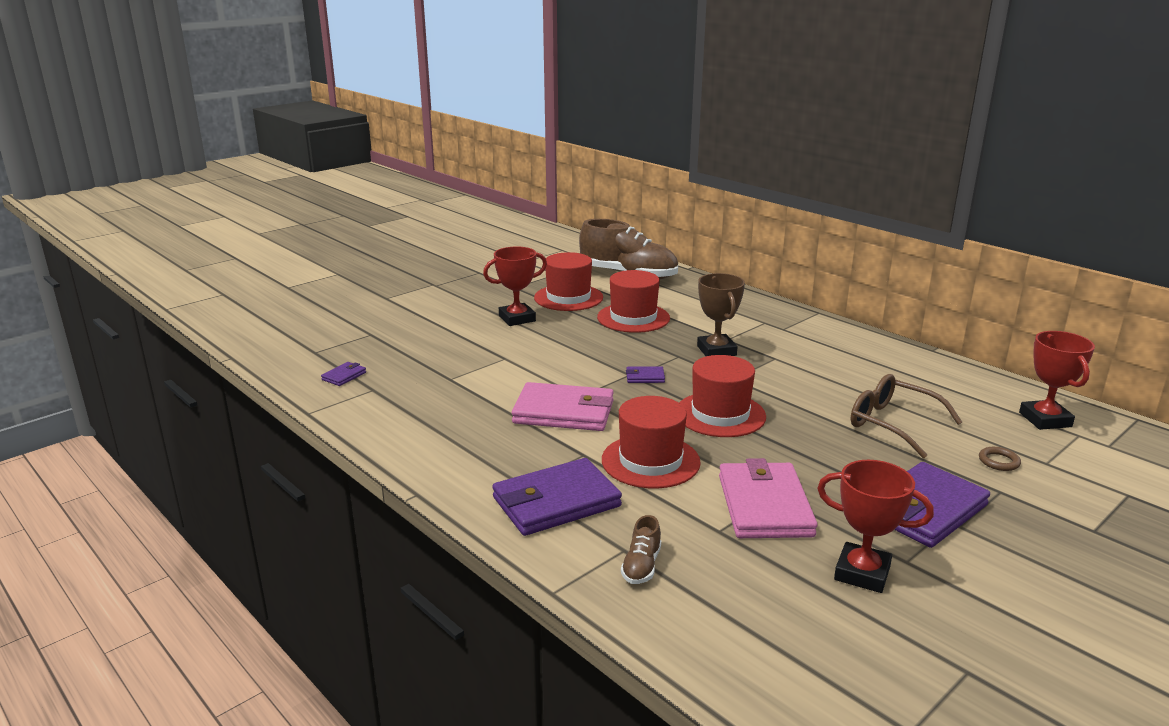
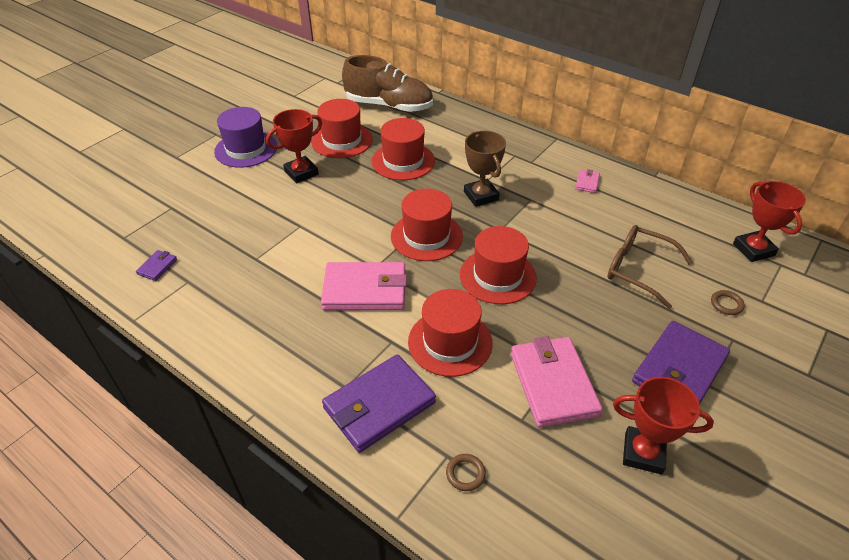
camera: 10 degrees left, 20 degrees up
brown shoe [621,515,661,584] -> brown ring [446,454,486,491]
purple wallet [626,366,665,383] -> red hat [391,189,463,261]
none -> purple hat [214,107,277,168]
none -> pink wallet [575,169,600,193]

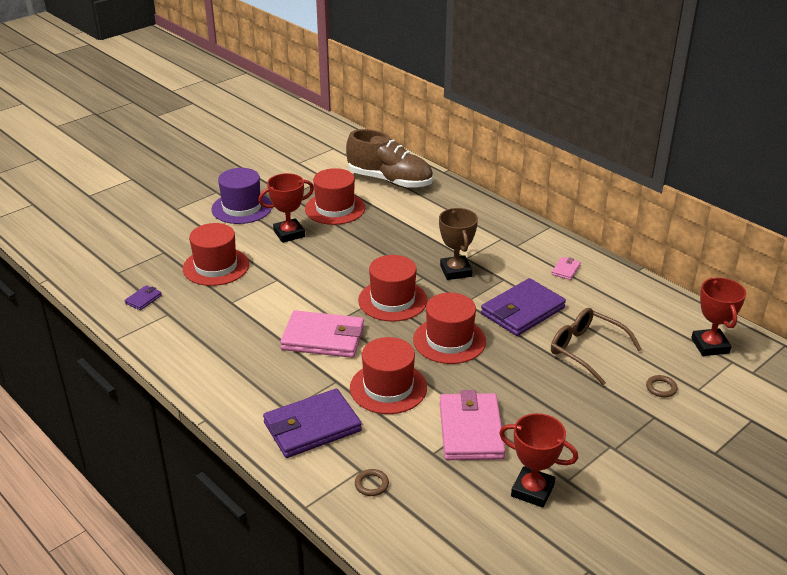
camera: 10 degrees right, 10 degrees down
red hat [372,118,435,180] -> red hat moved to [183,223,249,286]
purple wallet [632,321,730,403] -> purple wallet moved to [481,278,566,336]

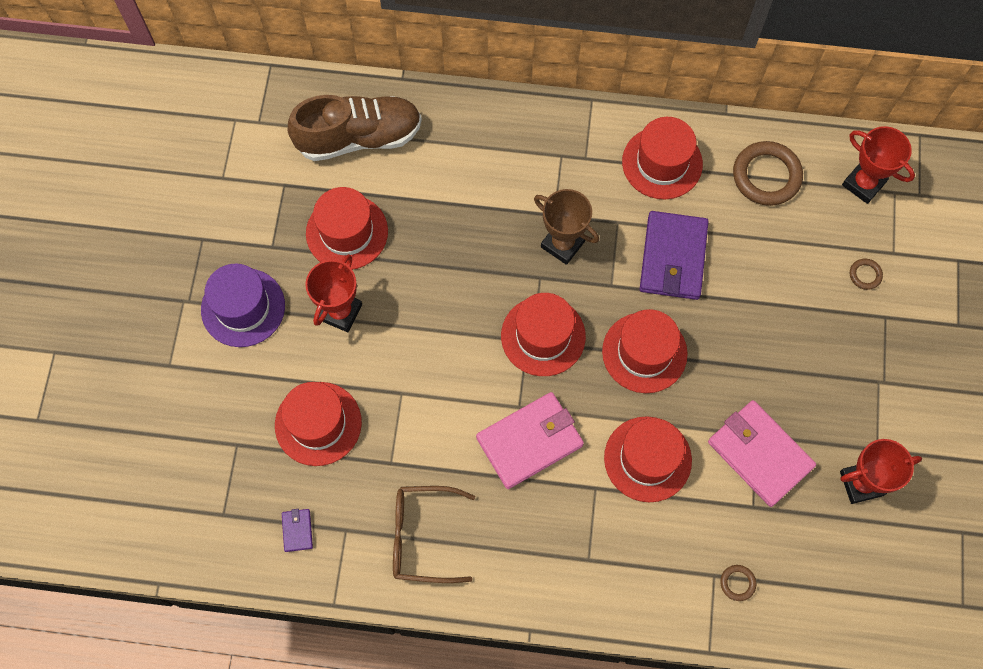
camera: 40 degrees left, 35 degrees up
purple wallet [263,389,362,458] -> none
brown glasses [551,308,642,385] -> brown glasses moved to [393,486,475,583]
pink wallet [552,257,581,280] -> red hat [622,117,703,199]
none -> brown ring [733,141,803,206]

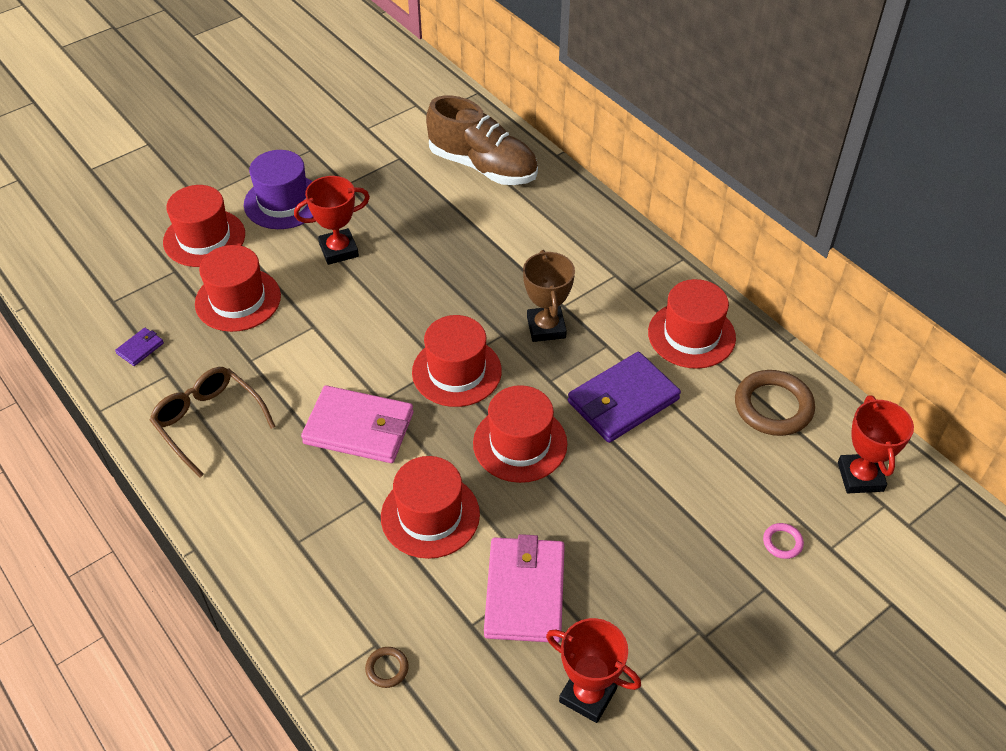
camera: 45 degrees right, 20 degrees down
red hat [306,187,388,270] -> red hat moved to [163,185,245,267]
brown ring [850,259,883,290] -> pink ring [763,523,804,559]

